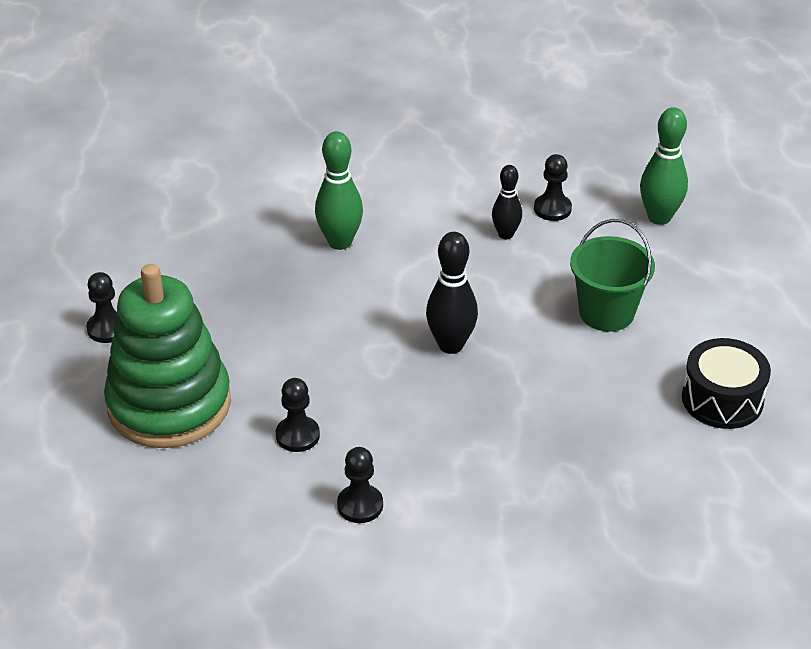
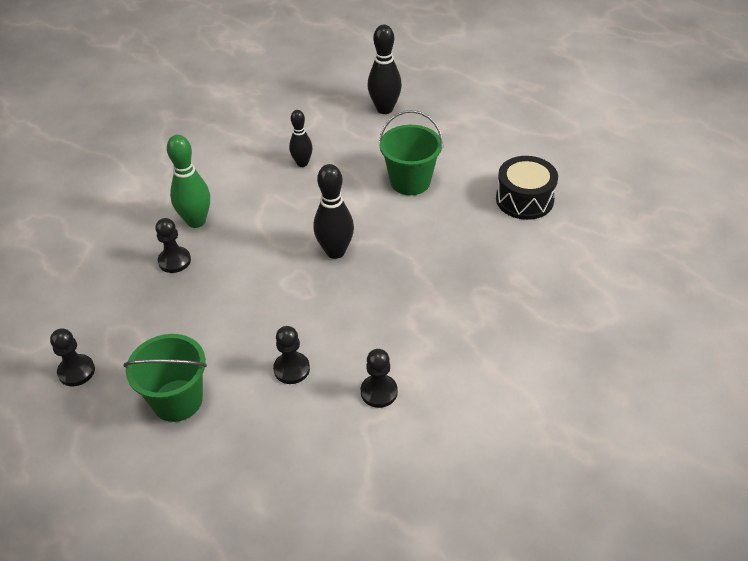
camera: 35 degrees left, 5 degrees up
green stacking toy [104,264,231,448] -> green bucket [123,334,207,422]
black pawn [534,154,572,221] -> black pawn moved to [155,218,191,273]
green bowling pin [640,107,688,225] -> black bowling pin [368,25,402,114]

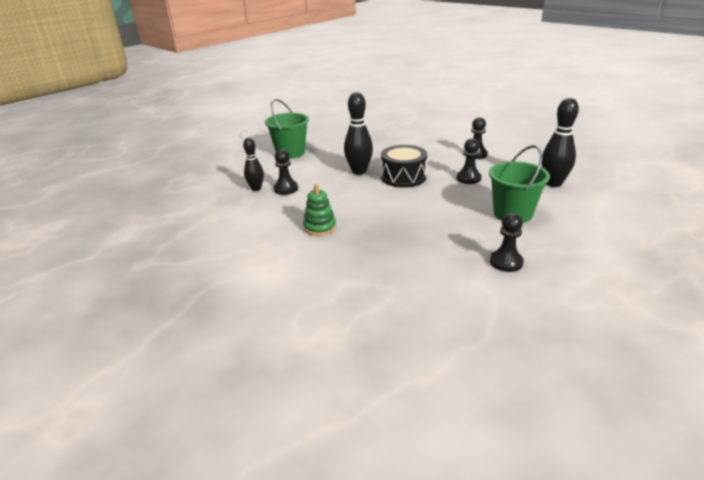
camera: 90 degrees left, 15 degrees down
black pawn [155,218,191,273] -> black pawn moved to [274,149,298,195]
green bowling pin [167,135,210,228] -> green stacking toy [303,184,336,236]
black bowling pin [368,25,402,114] -> black bowling pin moved to [542,98,579,187]
black drum [496,156,558,220] -> black drum moved to [381,145,427,188]

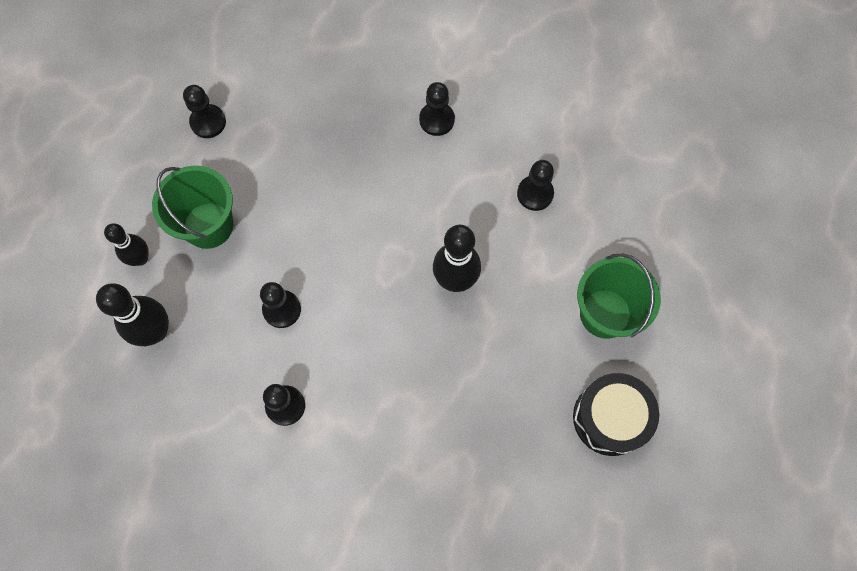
camera: 155 degrees right, 40 degrees up
black bowling pin [243,138,264,191] -> black bowling pin moved to [104,223,149,266]
green stacking toy [303,184,336,236] -> black pawn [419,82,455,136]
black drum [381,145,427,188] -> black drum moved to [573,373,659,456]

